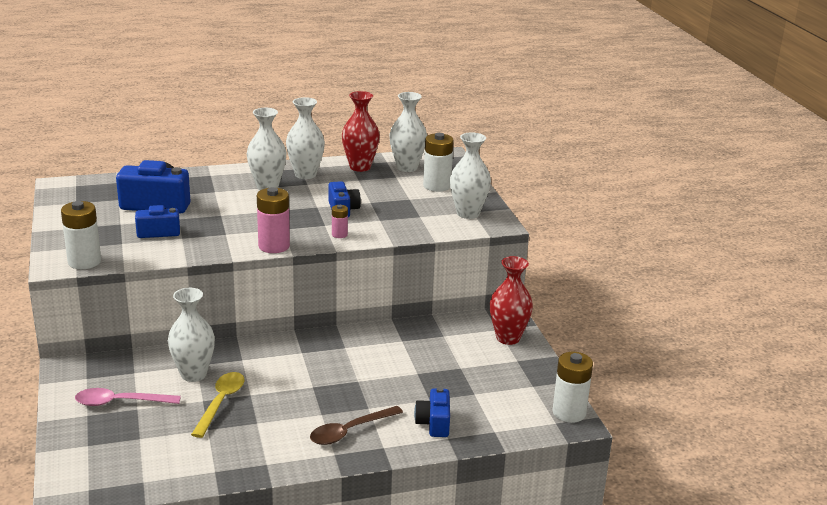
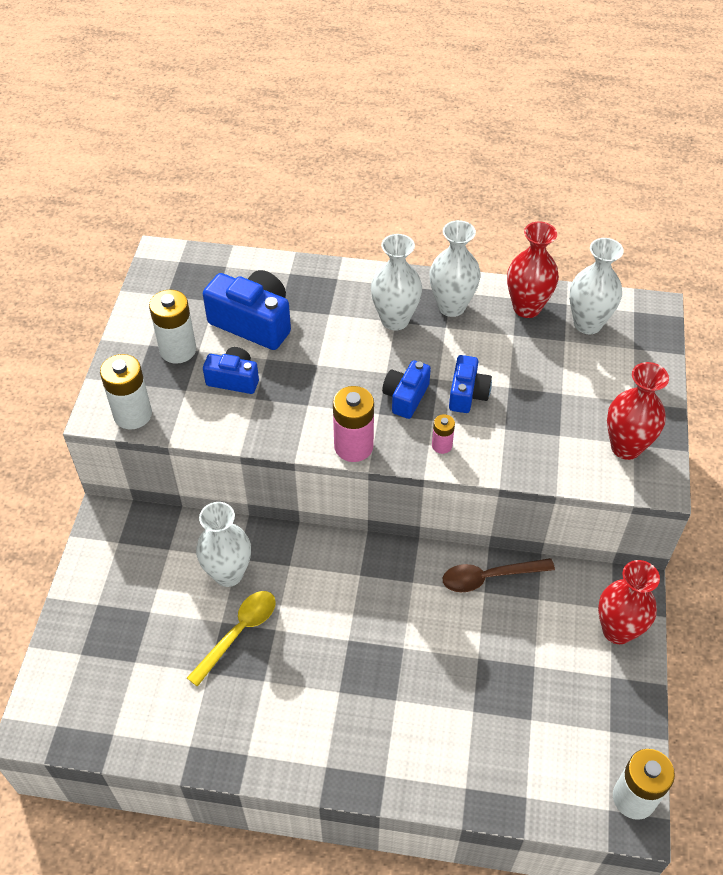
camera: 25 degrees right, 25 degrees up
pink spoon [75,388,181,406] -> none
brown spoon [310,406,403,445] -> brown spoon moved to [443,558,555,592]
blue camera [414,387,450,437] -> blue camera moved to [382,360,431,419]
white battery [423,133,454,192] -> white battery moved to [149,290,196,364]
white vase [450,132,491,219] -> red vase [607,362,669,460]

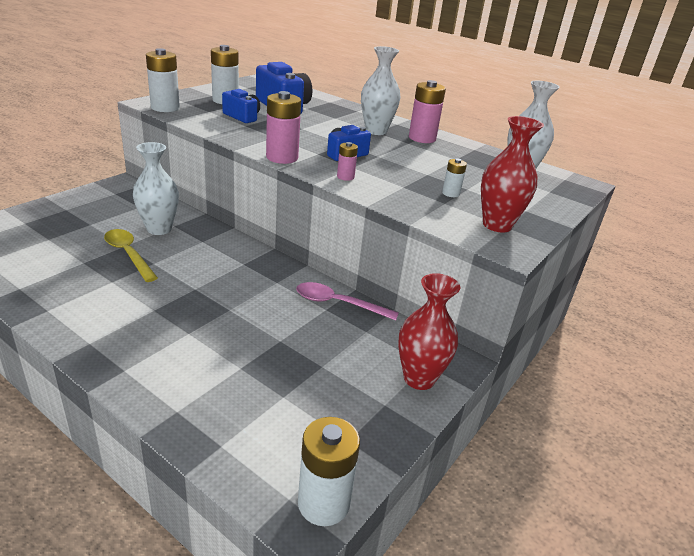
camera: 25 degrees right, 20 degrees down
yellow spoon [187,591,276,687] -> yellow spoon turned 105 degrees counterclockwise [104,229,158,282]
white vase [430,220,481,317] -> pink battery [409,80,446,143]
brown spoon [443,558,555,592] -> pink spoon [296,282,399,320]
blue camera [449,355,492,413] -> none
red vase [507,222,559,318] -> none
none -> white battery [442,158,467,197]

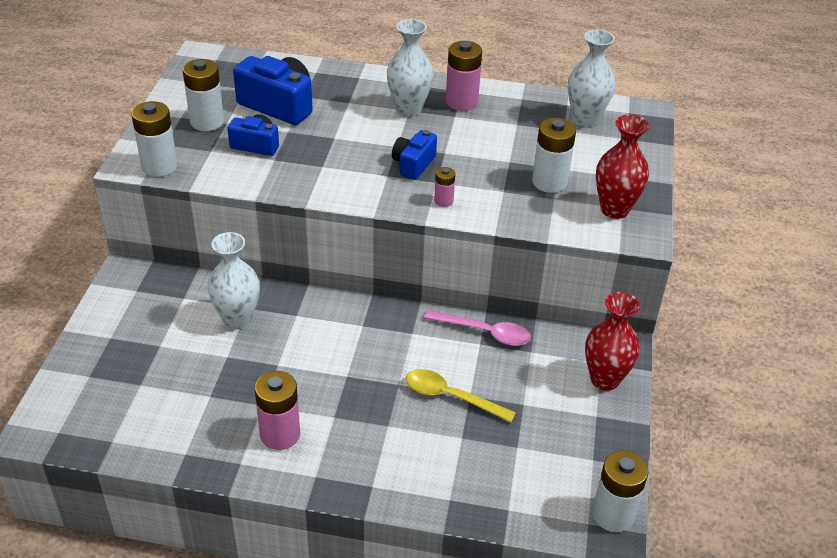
camera: 25 degrees left, 10 degrees up
yellow spoon [104,229,158,282] -> yellow spoon moved to [405,369,516,422]
pink battery [266,91,301,164] -> pink battery moved to [255,371,300,450]
pink spoon [296,282,399,320] -> pink spoon turned 150 degrees counterclockwise [424,310,531,346]
white battery [442,158,467,197] -> white battery [532,118,576,193], size x1.90

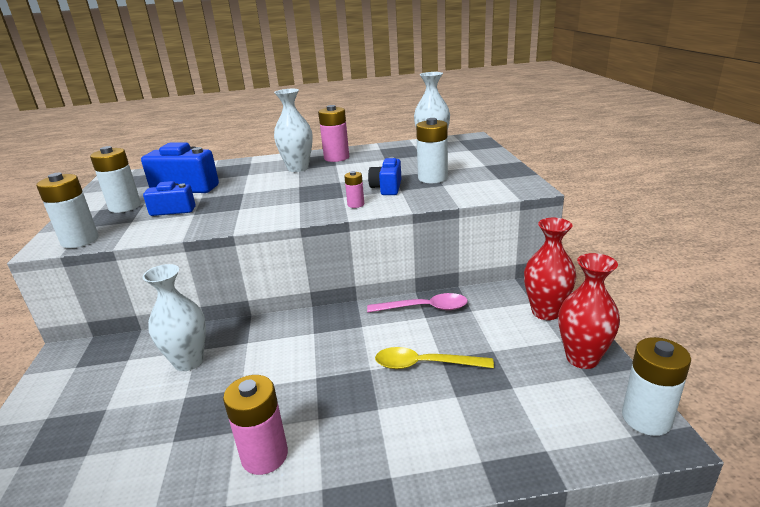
camera: 15 degrees left, 15 degrees down
blue camera [392,130,437,180] -> blue camera moved to [368,157,401,195]
red vase [596,115,650,219] -> red vase moved to [558,253,620,369]

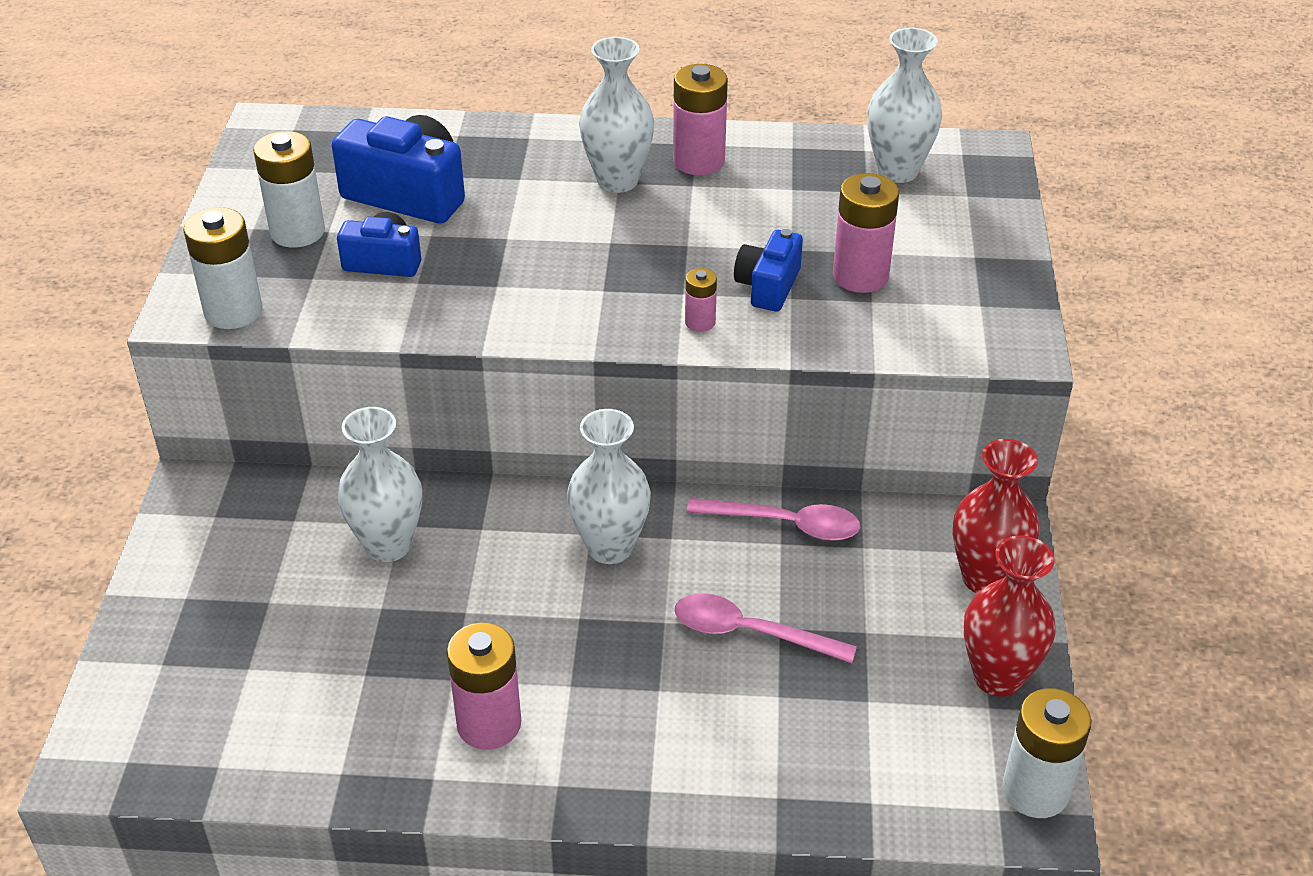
camera: 10 degrees right, 15 degrees up
yellow spoon [375,347,494,369] -> pink spoon [675,593,857,663]
white battery [416,118,448,183] -> pink battery [833,173,899,293]
none -> white vase [567,409,651,564]

